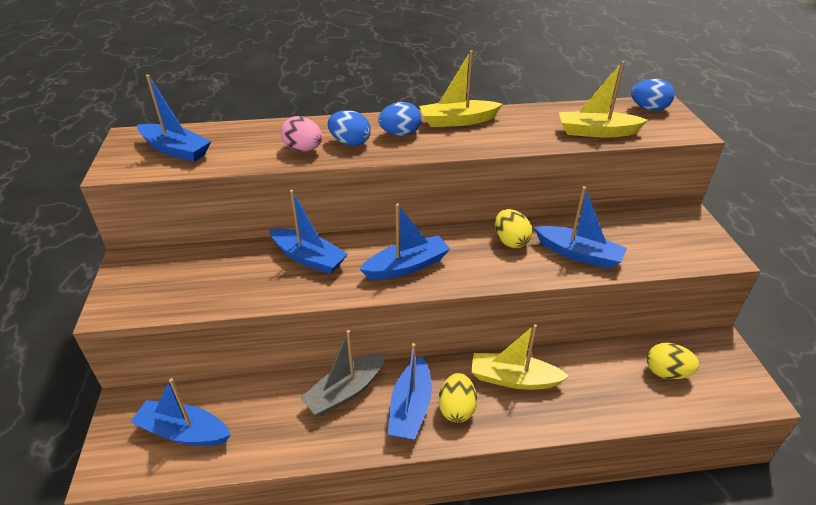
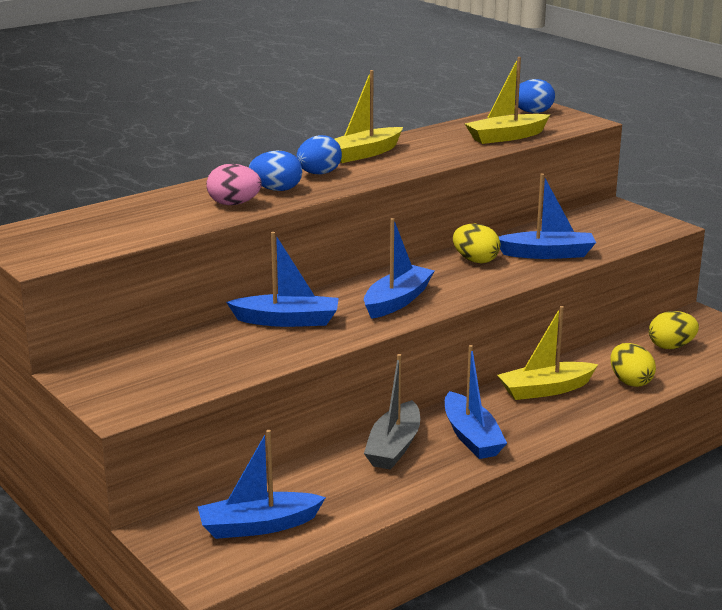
camera: 30 degrees left, 15 degrees down
blue boat [137,75,211,162] -> none
yellow egg [439,373,477,423] -> yellow egg moved to [610,343,656,387]

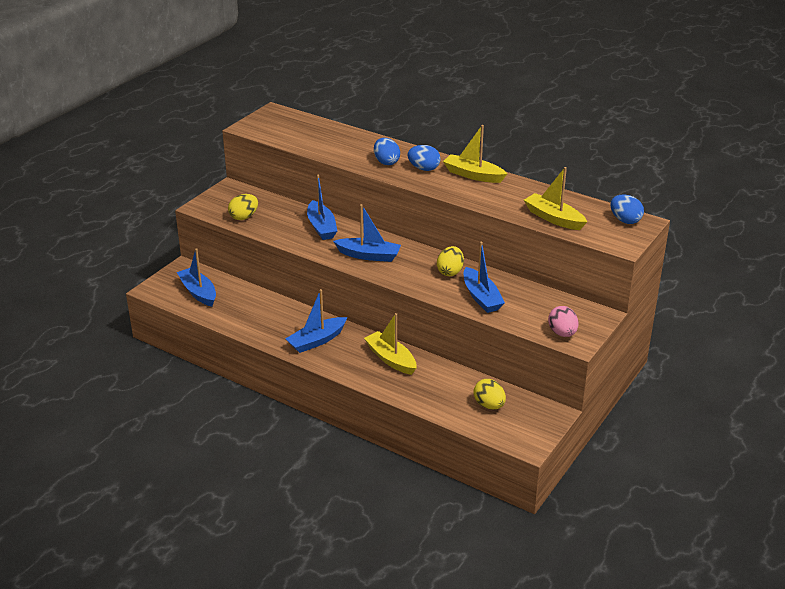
camera: 70 degrees right, 10 degrees up
pink egg [206,164,262,205] -> pink egg moved to [548,306,578,337]
grey boat [364,354,420,470] -> none
yellow egg [610,343,656,387] -> yellow egg moved to [228,194,258,220]

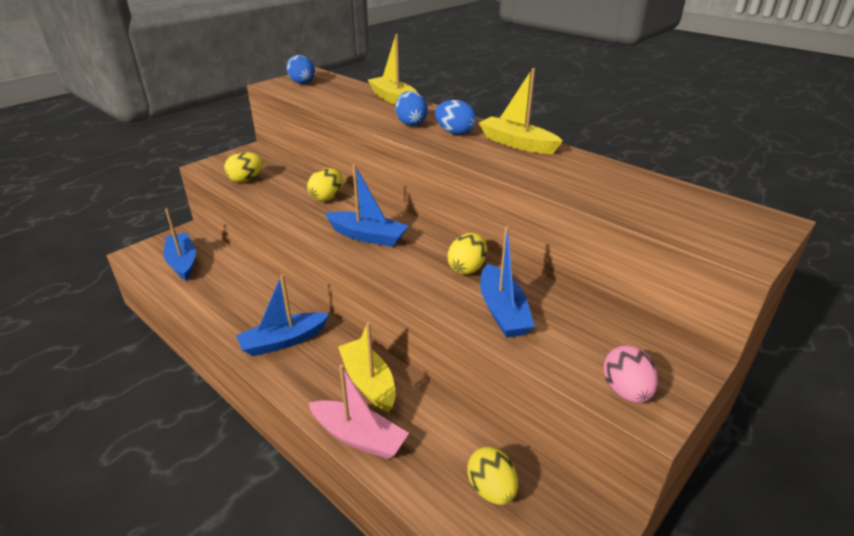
camera: 10 degrees right, 0 degrees up
blue boat [307,175,337,240] -> yellow egg [307,168,343,202]
yellow boat [524,167,587,230] -> yellow boat moved to [368,34,418,105]
blue egg [610,195,644,224] -> blue egg moved to [287,55,315,84]
none -> pink boat [309,365,409,459]

